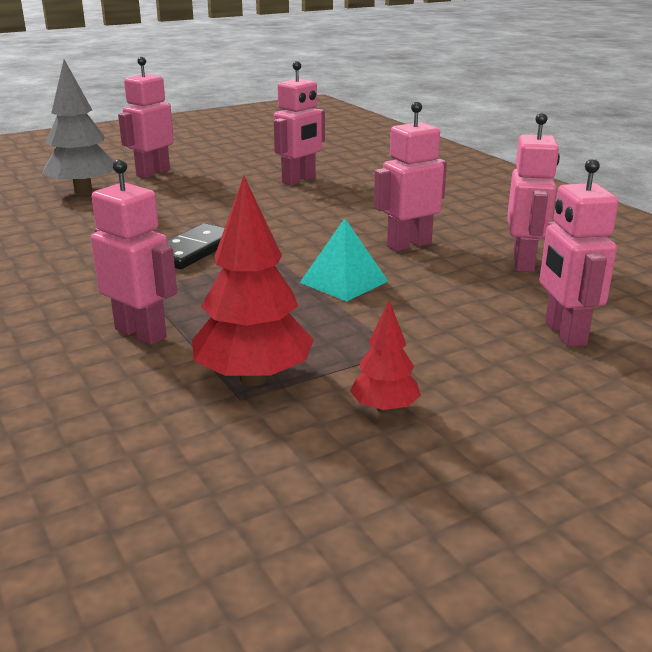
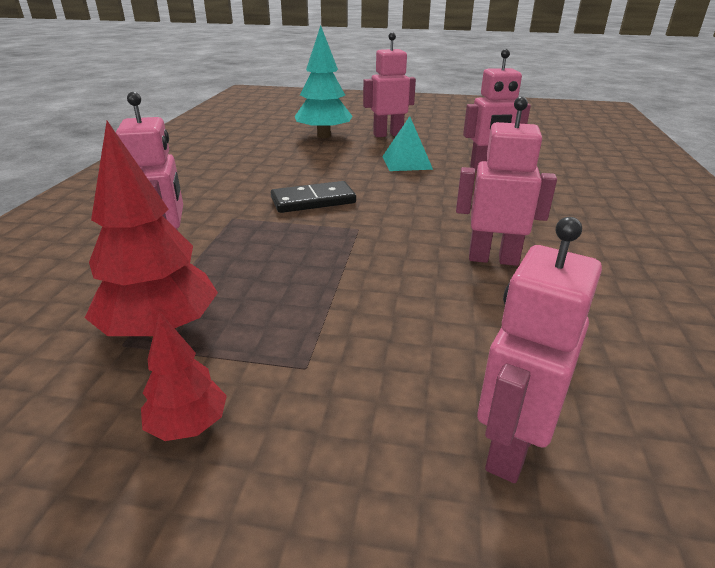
camera: 40 degrees right, 5 degrees up
grey tree [42,60,114,194] -> turquoise tree [295,25,352,138]
turquoise pyramid [300,218,388,302] -> turquoise pyramid moved to [382,116,433,171]
pink robot [507,113,560,272] -> none

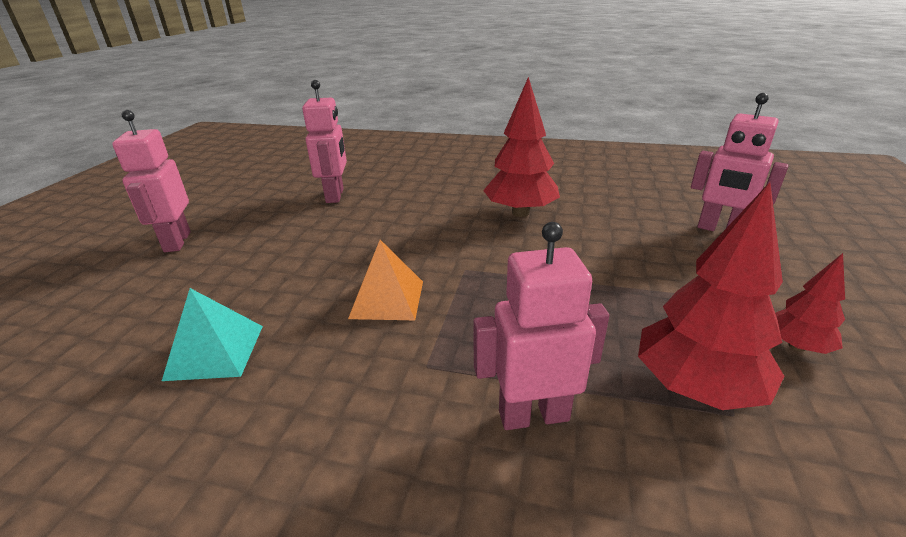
camera: 85 degrees left, 0 degrees up
black domino [270,181,356,213] -> orange pyramid [348,240,423,320]
turquoise tree [295,25,352,138] -> none
turquoise pyramid [382,116,433,171] -> turquoise pyramid moved to [162,288,263,381]
pink robot [456,97,557,266] -> red tree [483,77,560,217]

